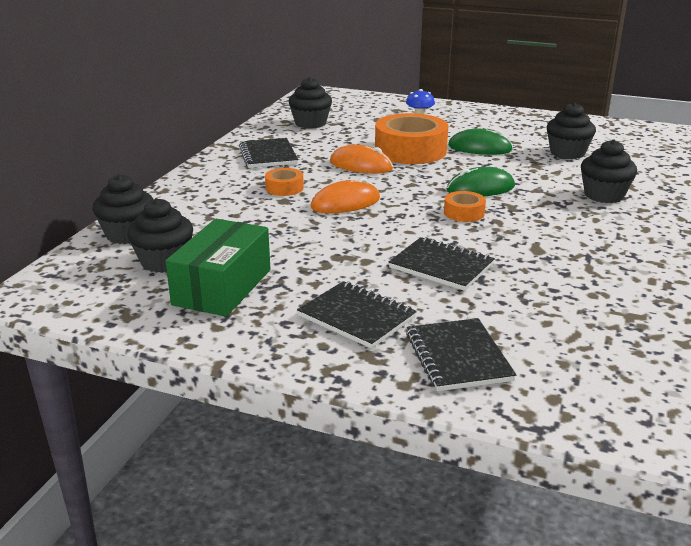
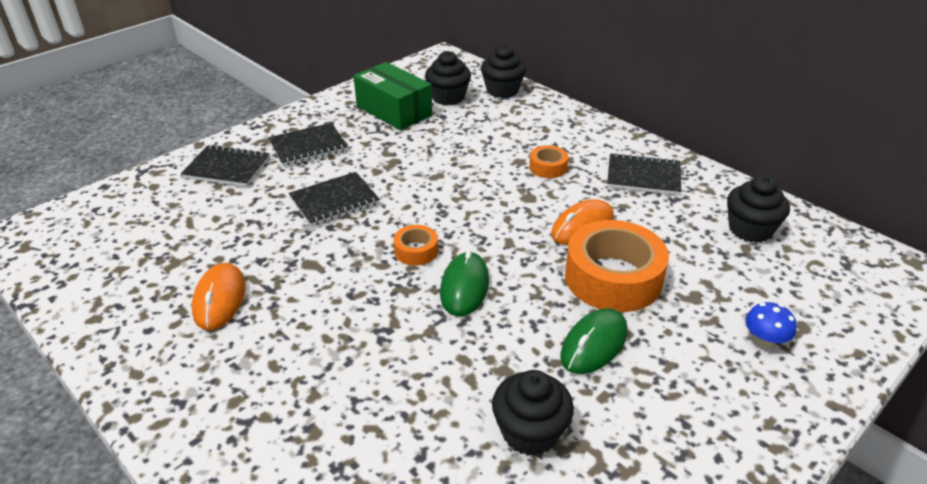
camera: 115 degrees right, 10 degrees up
orange mouse [311,177,380,213] -> orange mouse moved to [192,263,245,330]
black cupcake [581,140,637,203] -> none

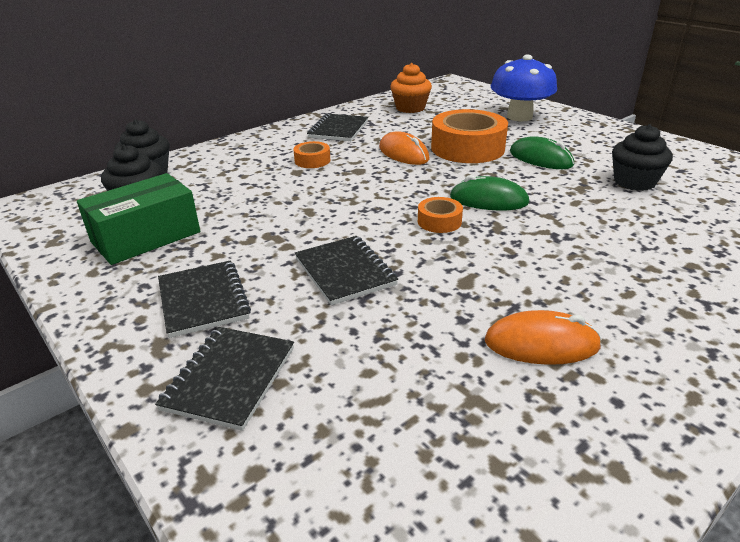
camera: 85 degrees left, 5 degrees down
black cupcake [727,175,790,243] -> orange cupcake [390,63,432,113]
blue mushroom [745,302,797,348] -> blue mushroom [491,55,557,121], size x2.17

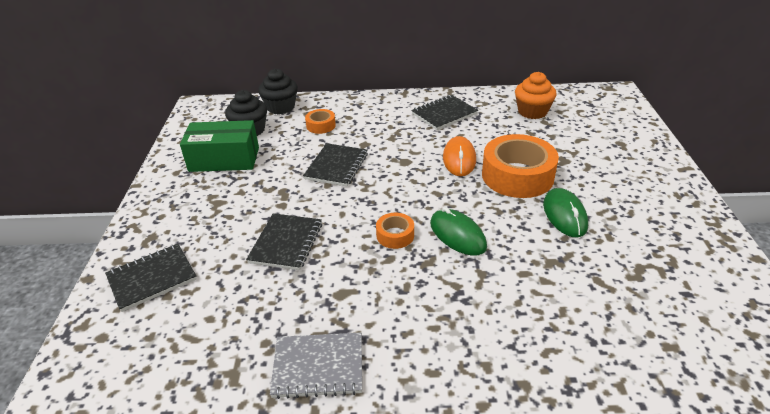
camera: 40 degrees right, 5 degrees up
black notebook [158,260,251,338] -> black notebook moved to [303,143,368,186]
orange tape [293,141,330,168] -> orange tape moved to [305,109,336,134]
orange mouse [484,310,602,365] -> grey notebook [270,332,362,399]
blue mushroom [491,55,557,121] -> none
black cupcake [612,124,673,191] -> none

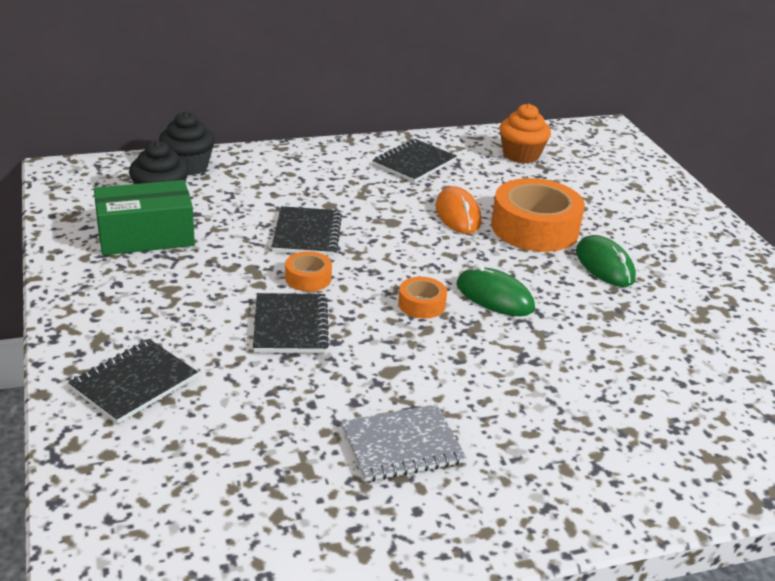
camera: 20 degrees left, 5 degrees down
orange tape [305,109,336,134] -> orange tape moved to [285,251,332,292]

